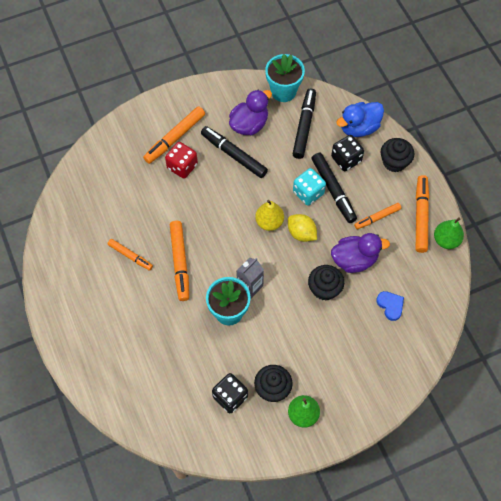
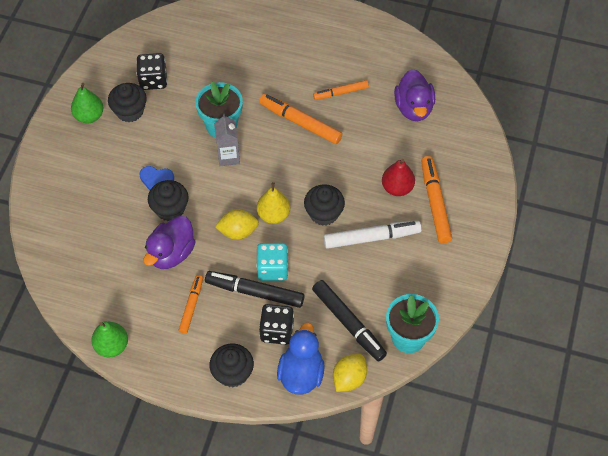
camera: 130 degrees right, 5 degrees down
red dice [165,142,198,179] -> red pear [382,159,415,196]
black marker [201,126,268,178] -> white marker [323,221,422,249]
purple duck [229,90,272,135] -> purple duck moved to [394,69,435,121]
blue heart [376,291,404,321] -> blue heart moved to [140,166,174,190]
orange marker [416,175,429,253] -> none
none -> black cupcake [304,184,345,226]
none -> yellow lemon [333,354,367,392]

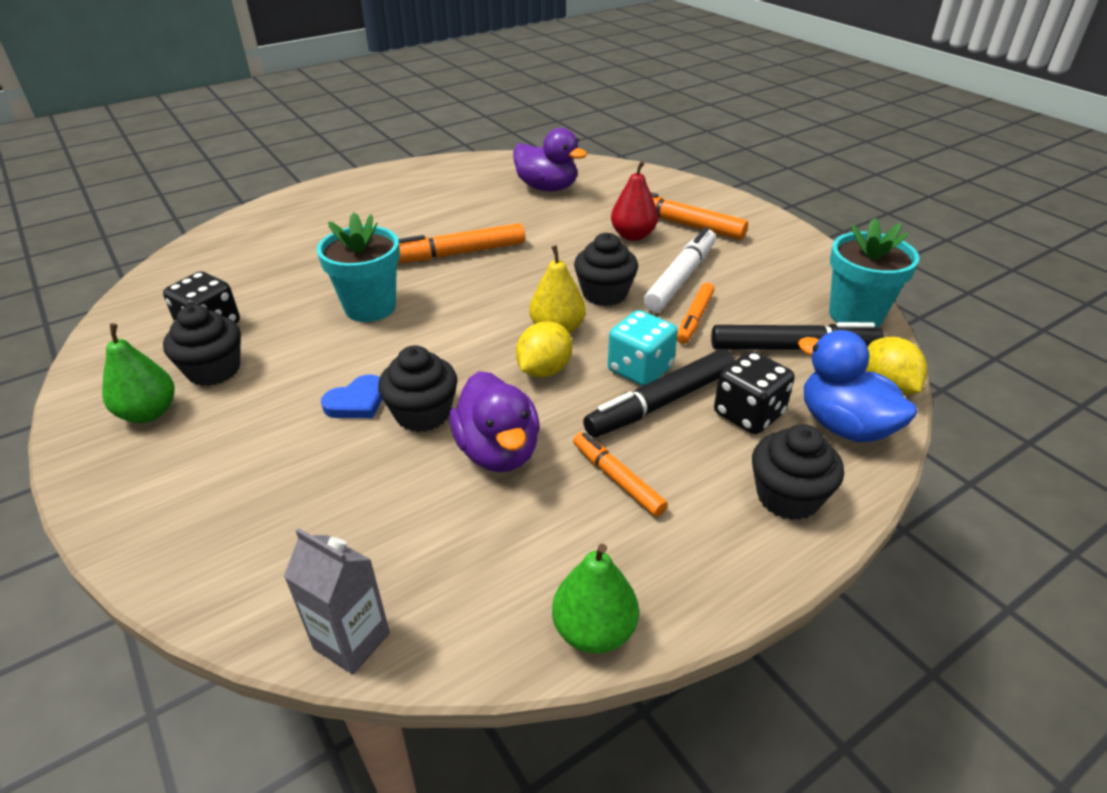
camera: 50 degrees left, 20 degrees down
grey carton [214,114,240,166] -> grey carton moved to [284,528,390,675]
orange marker [313,80,369,100] -> orange marker moved to [677,283,714,344]

